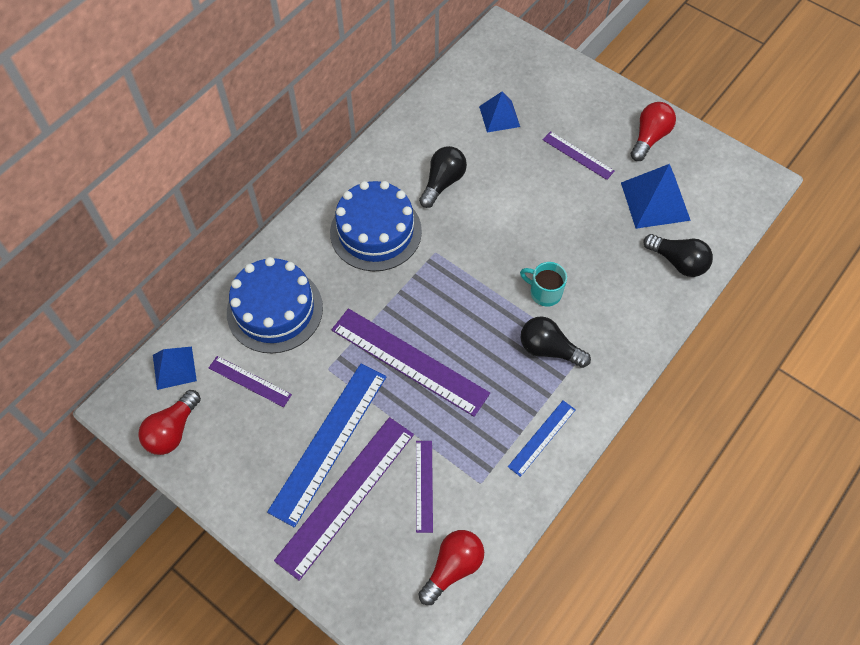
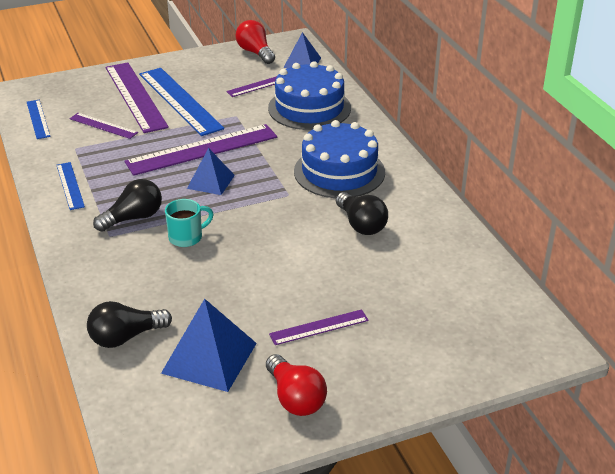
camera: 120 degrees right, 25 degrees down
red light bulb [419,530,484,605] -> blue ruler [27,100,50,139]
blue pyramid [479,92,520,133] -> blue pyramid moved to [187,148,235,195]

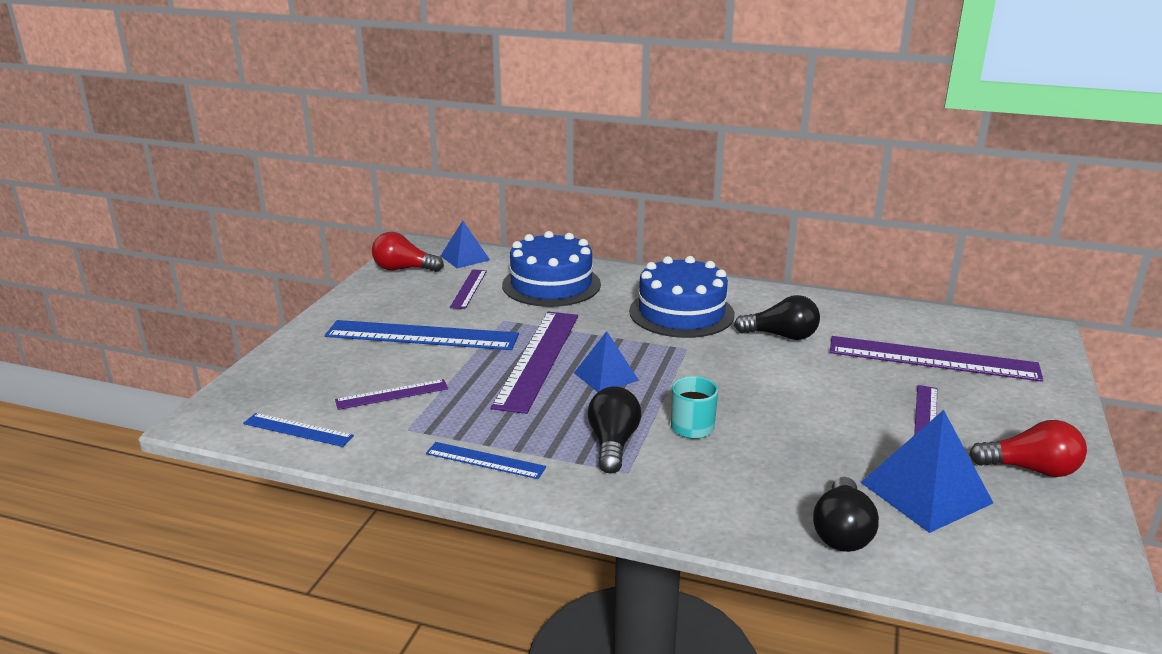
camera: 50 degrees left, 10 degrees down
purple ruler [106,62,169,133] -> purple ruler moved to [830,336,1043,382]

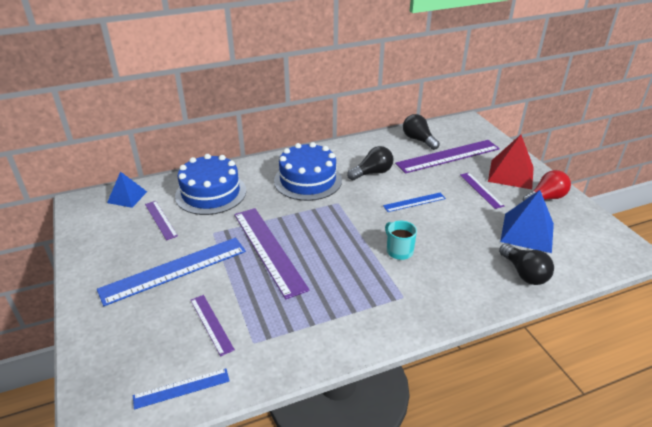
camera: 40 degrees left, 10 degrees up
purple ruler [335,379,448,410] -> purple ruler turned 60 degrees counterclockwise [191,295,235,356]
red light bulb [372,232,444,272] -> none
blue ruler [426,442,546,479] -> blue ruler moved to [383,193,446,212]
blue pyramid [574,331,639,392] -> none
black light bulb [588,386,641,474] -> black light bulb moved to [403,114,440,150]
none -> red pyramid [488,135,534,189]

